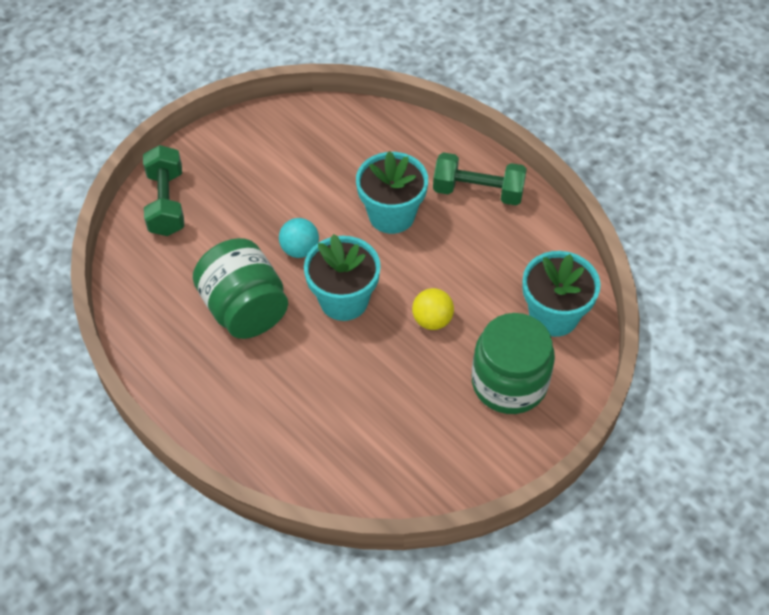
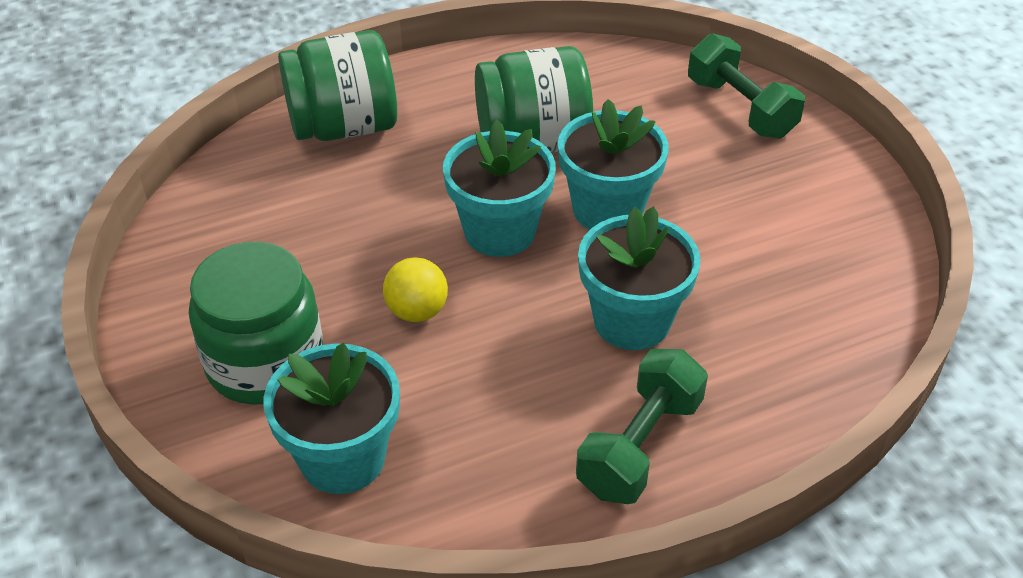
camera: 110 degrees right, 10 degrees down
green dumbbell [143,145,184,236] -> green dumbbell turned 45 degrees clockwise [688,33,805,139]
turquoise ball [279,218,319,258] -> turquoise flower pot [558,99,669,230]
none -> green jar [278,30,397,141]

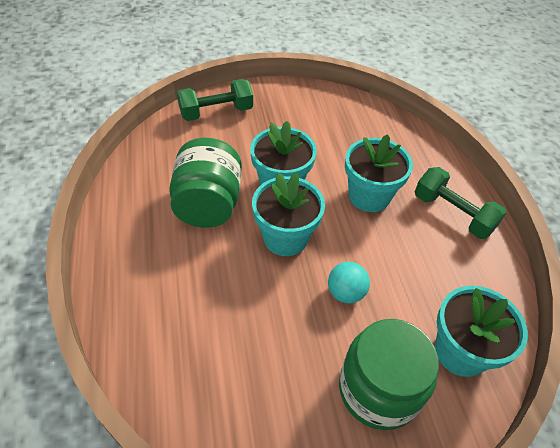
camera: 80 degrees left, 5 degrees up
green jar [278,30,397,141] -> none
yellow ball [383,257,448,322] -> turquoise ball [328,262,370,304]

